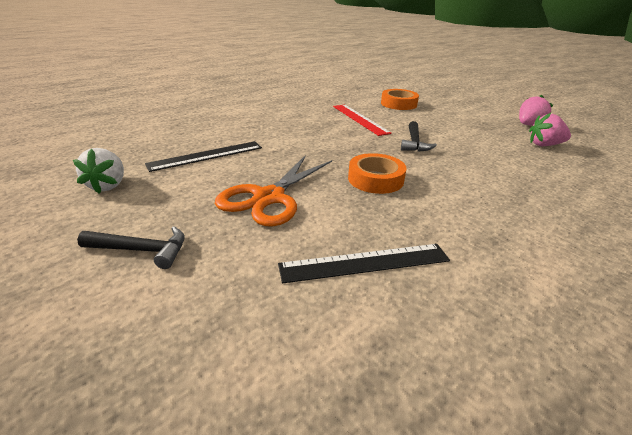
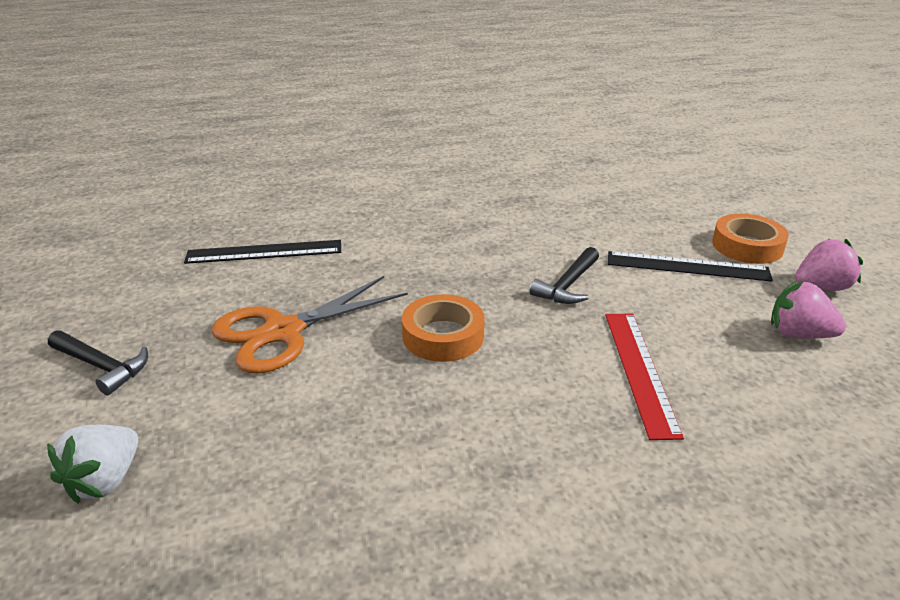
camera: 25 degrees right, 0 degrees up
white strawberry [73,148,124,194] -> white strawberry moved to [47,425,138,504]
black ruler [278,244,450,283] -> black ruler moved to [608,251,773,282]
red ruler [333,105,392,136] -> red ruler moved to [605,313,684,440]
orange tape [381,89,419,110] -> orange tape moved to [712,214,789,264]

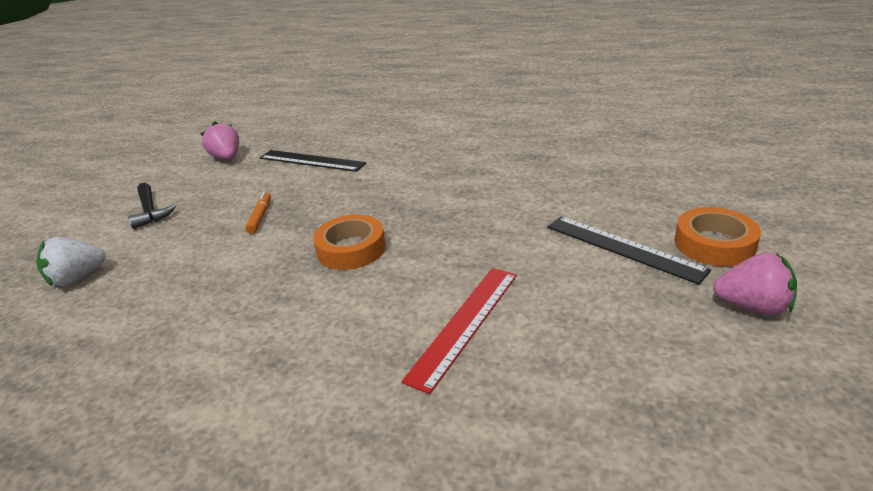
camera: 35 degrees right, 0 degrees up
orange scissors [212,276,408,373] -> orange marker [245,192,271,234]
black hammer [529,247,599,304] -> none
pink strawberry [771,281,846,339] -> pink strawberry moved to [200,121,239,160]

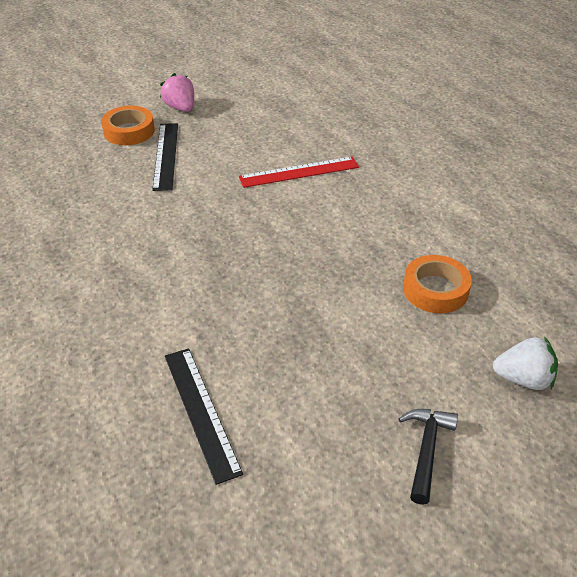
camera: 140 degrees left, 10 degrees up
pink strawberry [200,121,239,160] -> none
orange marker [245,192,271,234] -> none
orange tape [313,215,386,270] -> orange tape moved to [403,255,472,313]

